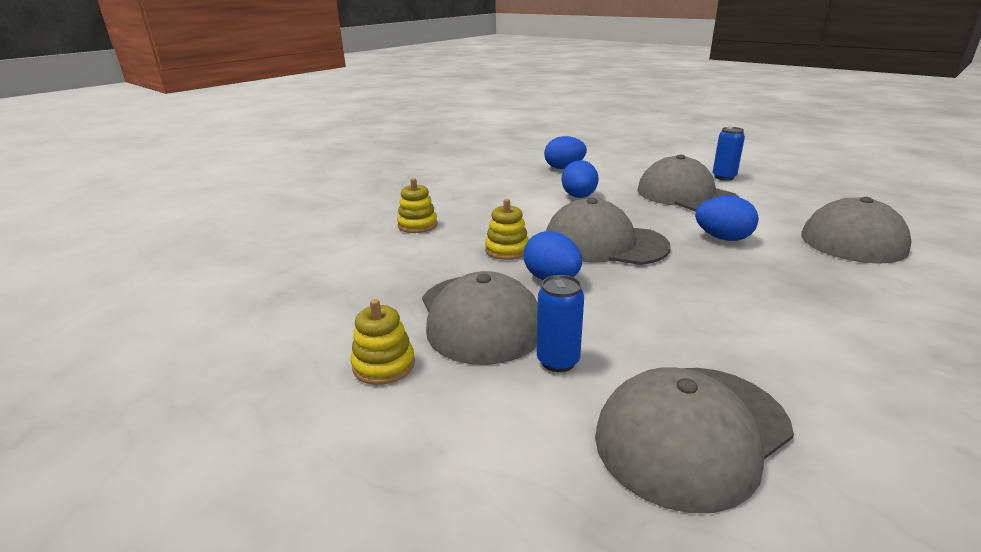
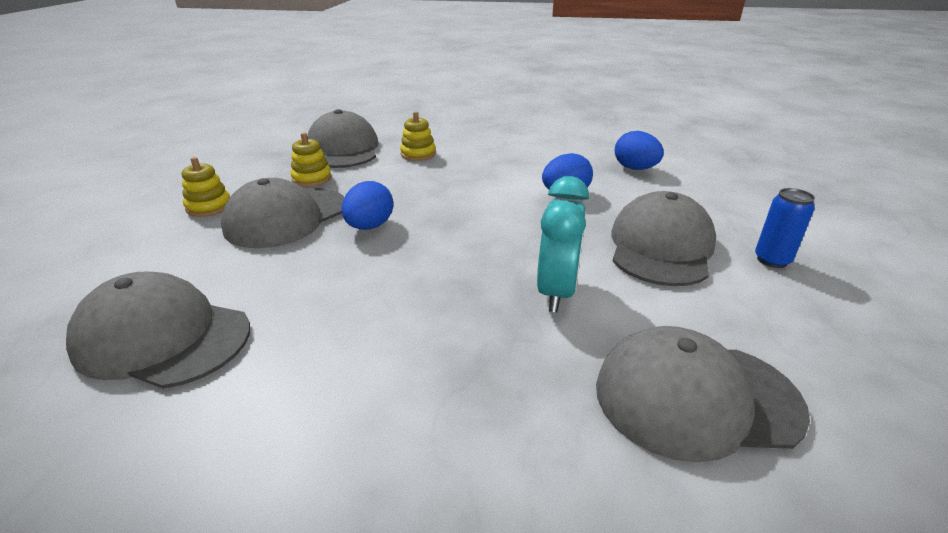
camera: 55 degrees right, 5 degrees up
yellow stacking toy [485,199,529,260] -> yellow stacking toy moved to [290,132,332,187]
blue can [537,275,584,372] -> none
grey cap [546,198,671,265] -> grey cap moved to [307,109,378,168]
blue egg [695,196,759,241] -> turquoise clock [537,176,589,312]

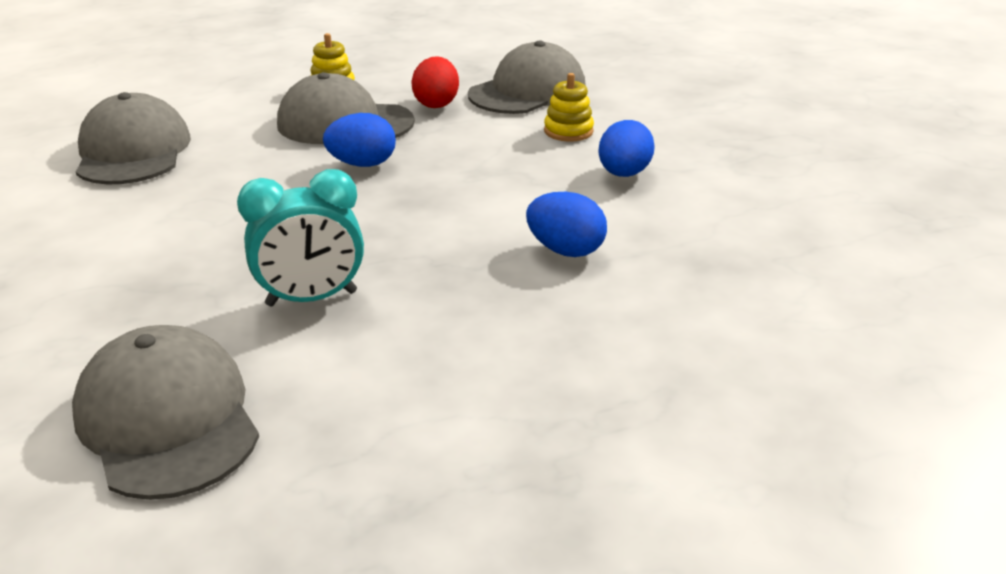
camera: 60 degrees right, 0 degrees up
yellow stacking toy [290,132,332,187] -> red egg [411,56,459,108]
grey cap [611,191,716,286] -> none
blue egg [615,131,664,170] -> blue egg moved to [598,120,655,177]
blue can [755,188,815,268] -> none

